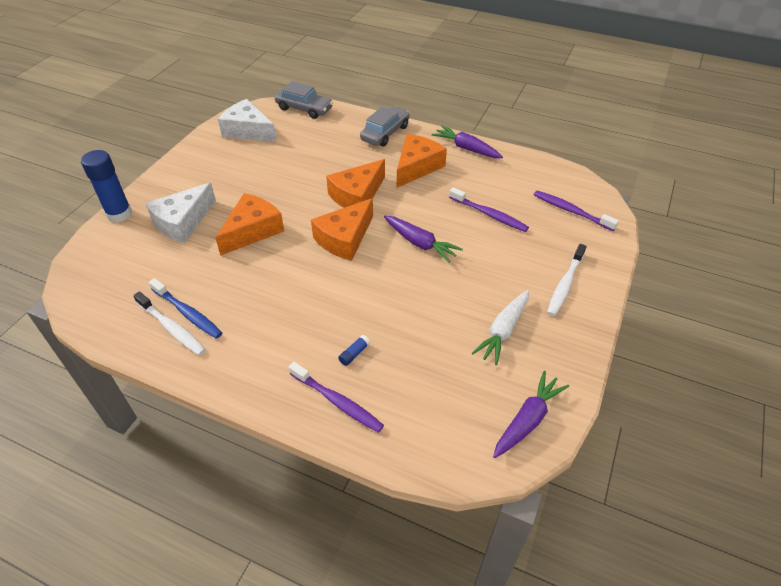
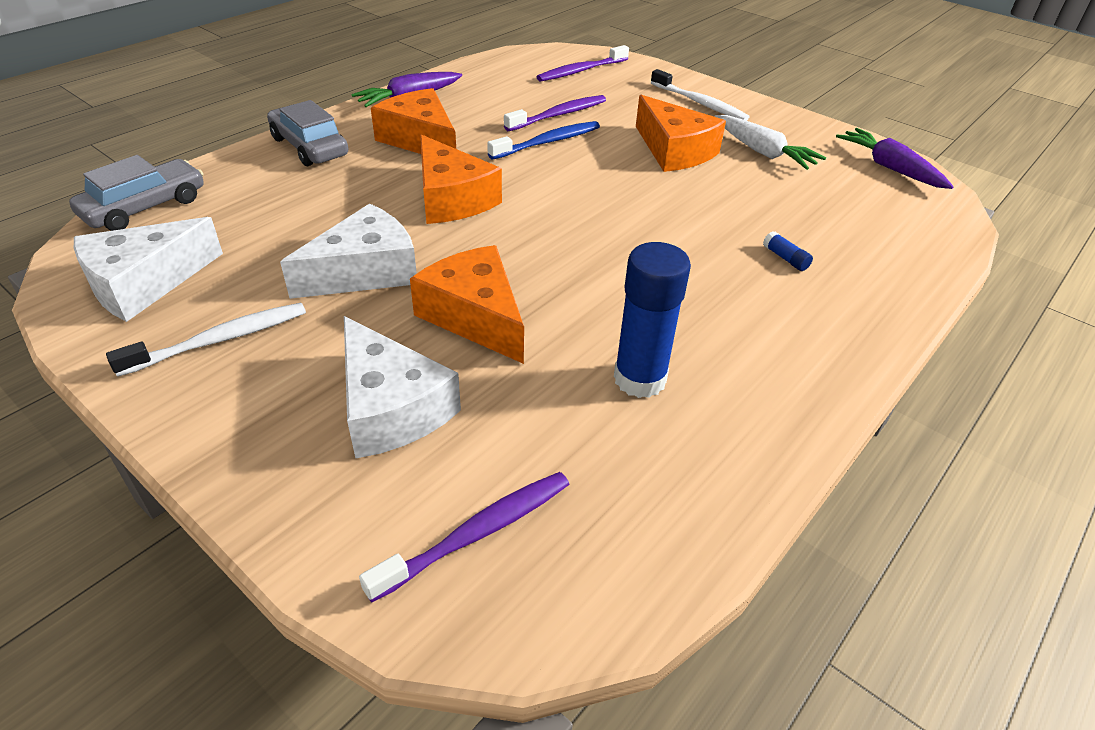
camera: 75 degrees left, 5 degrees down
blue glue stick [81,150,132,222] -> blue glue stick moved to [614,242,691,398]
white toothbrush [133,291,206,356] -> white toothbrush moved to [106,303,306,377]
blue toothbrush [149,278,222,339] -> blue toothbrush moved to [487,121,600,160]
purple toothbrush [289,362,384,433] -> purple toothbrush moved to [359,472,570,603]
orange cheese [311,198,373,261] -> orange cheese moved to [636,95,726,172]
purple carrot [384,216,463,263] -> none
none -> white cheese [280,203,417,299]

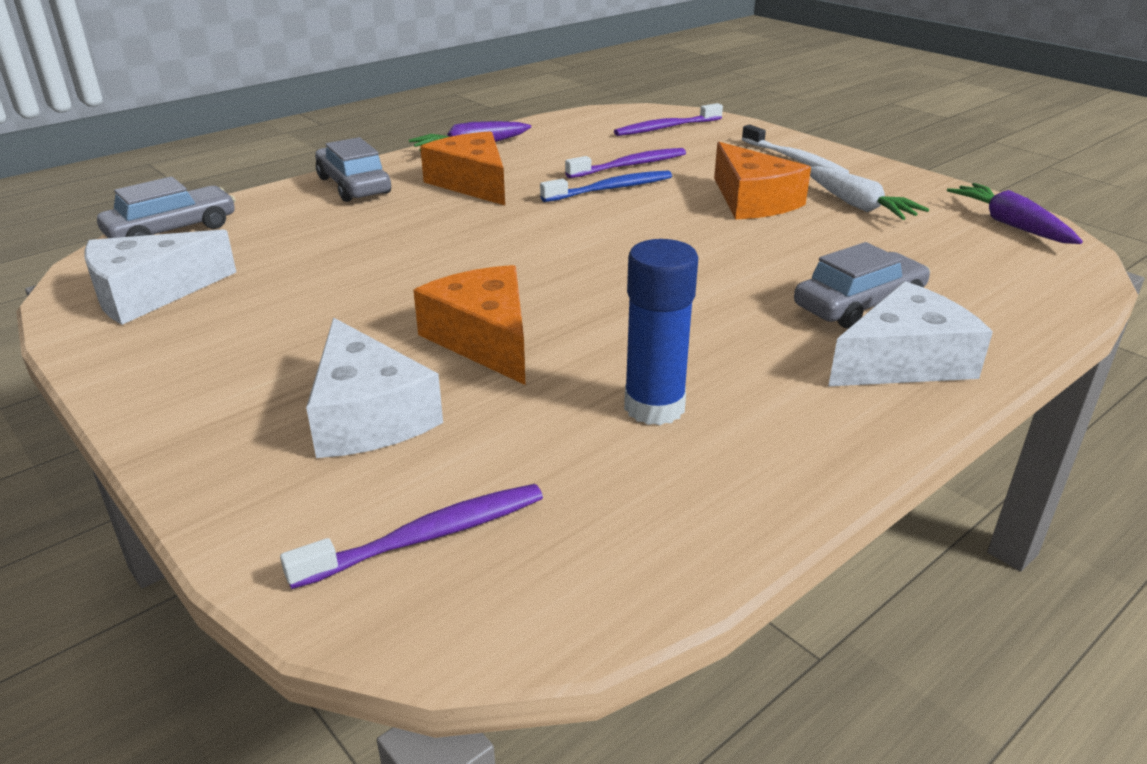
camera: 10 degrees right, 10 degrees down
white toothbrush [106,303,306,377] -> none
white cheese [280,203,417,299] -> white cheese moved to [828,281,993,386]
orange cheese [420,134,502,224] -> none
blue glue stick [763,231,813,271] -> grey car [794,242,930,328]

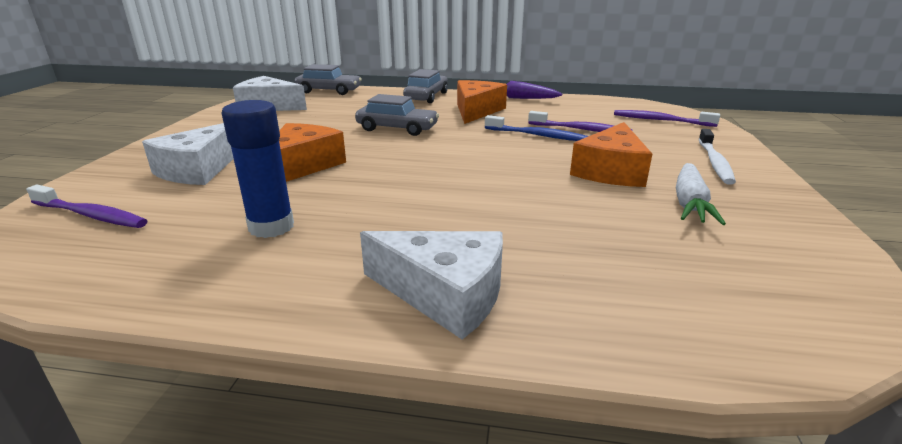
camera: 50 degrees right, 5 degrees down
grey car [794,242,930,328] -> grey car moved to [355,94,439,136]
purple carrot [947,183,1083,244] -> none

